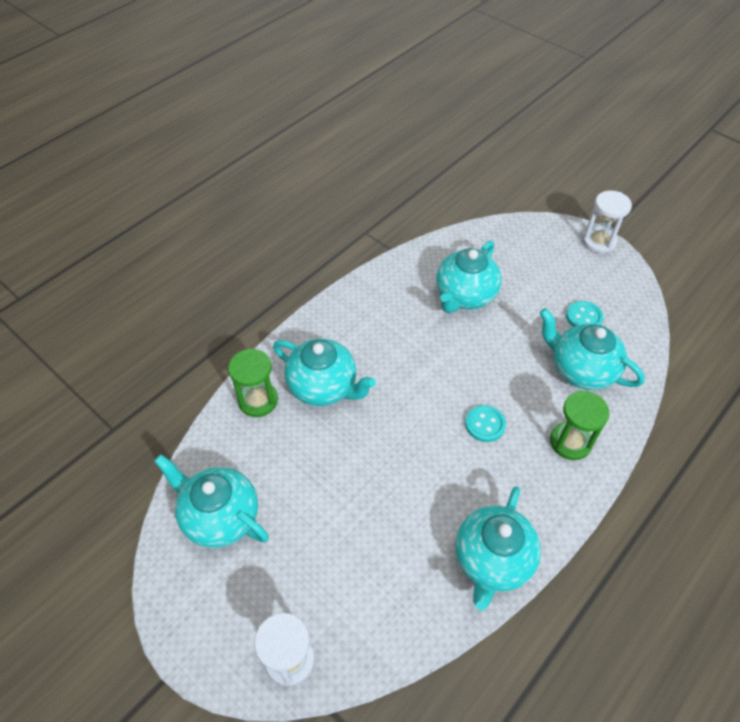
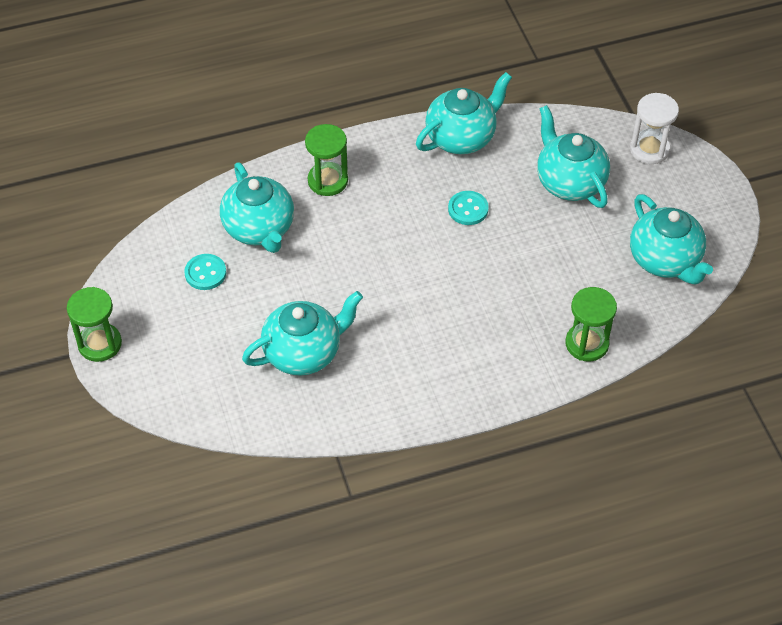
camera: 150 degrees left, 0 degrees up
turquoise teapot [273,339,376,406] -> turquoise teapot moved to [537,105,610,208]
turquoise button [465,405,506,442] -> turquoise button moved to [448,191,489,225]
white hourglass [582,191,632,253] -> green hourglass [67,287,122,362]

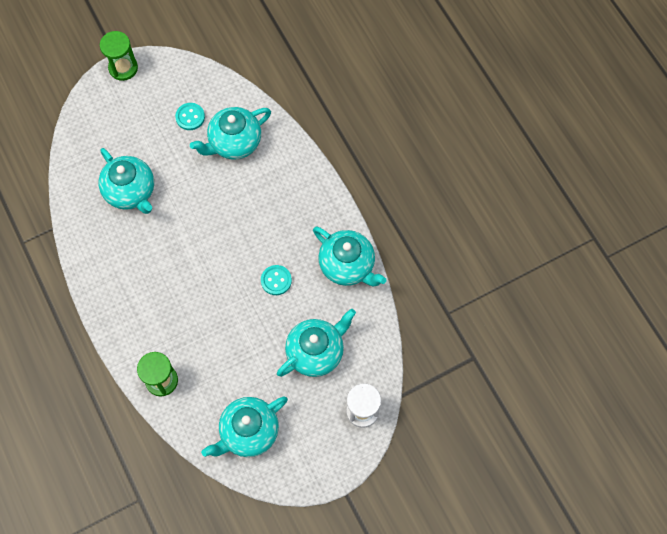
camera: 80 degrees right, 15 degrees up
green hourglass [305,124,348,196] -> none

